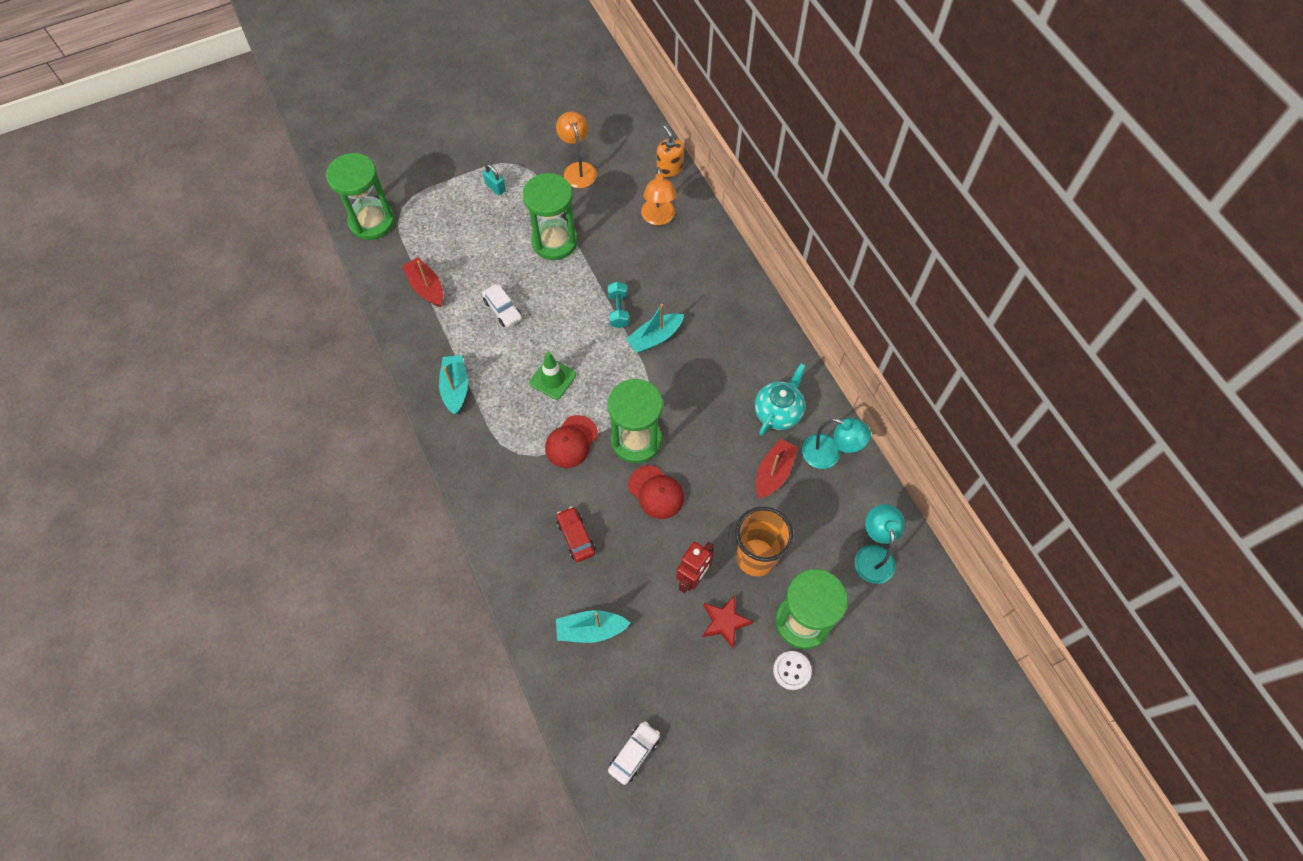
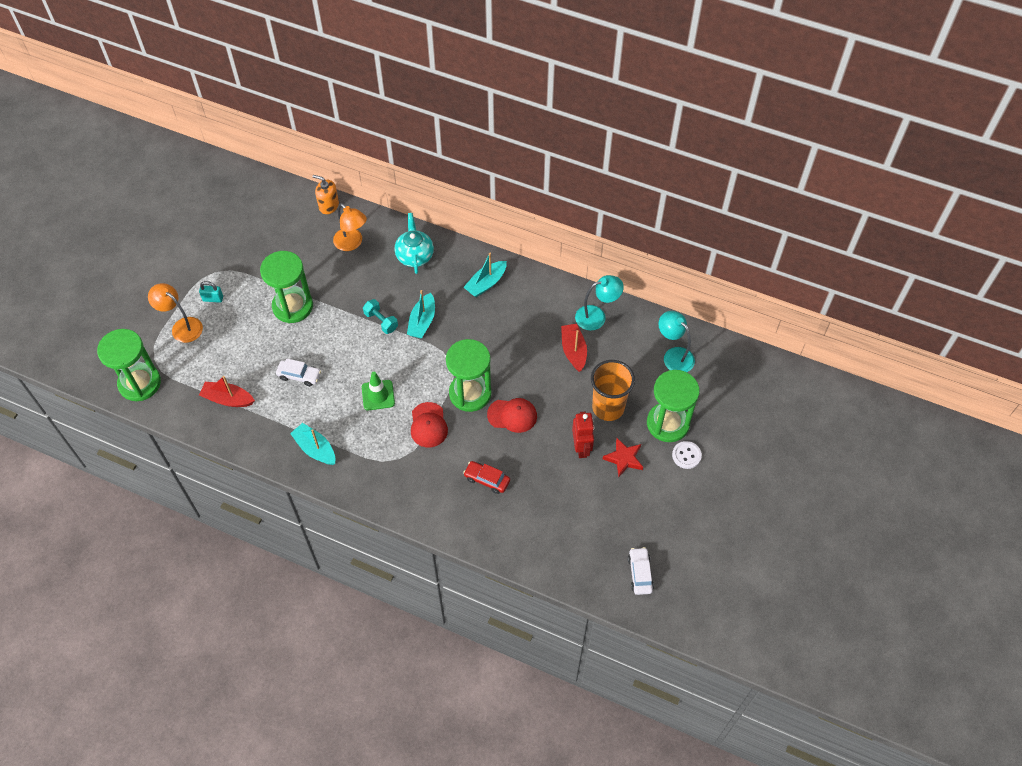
camera: 40 degrees left, 5 degrees down
orange lamp [556,111,597,188] -> orange lamp moved to [148,283,203,343]
turquoise boat [556,610,630,643] -> turquoise boat moved to [464,253,507,297]
turquoise teapot [755,363,806,436] -> turquoise teapot moved to [395,213,434,274]

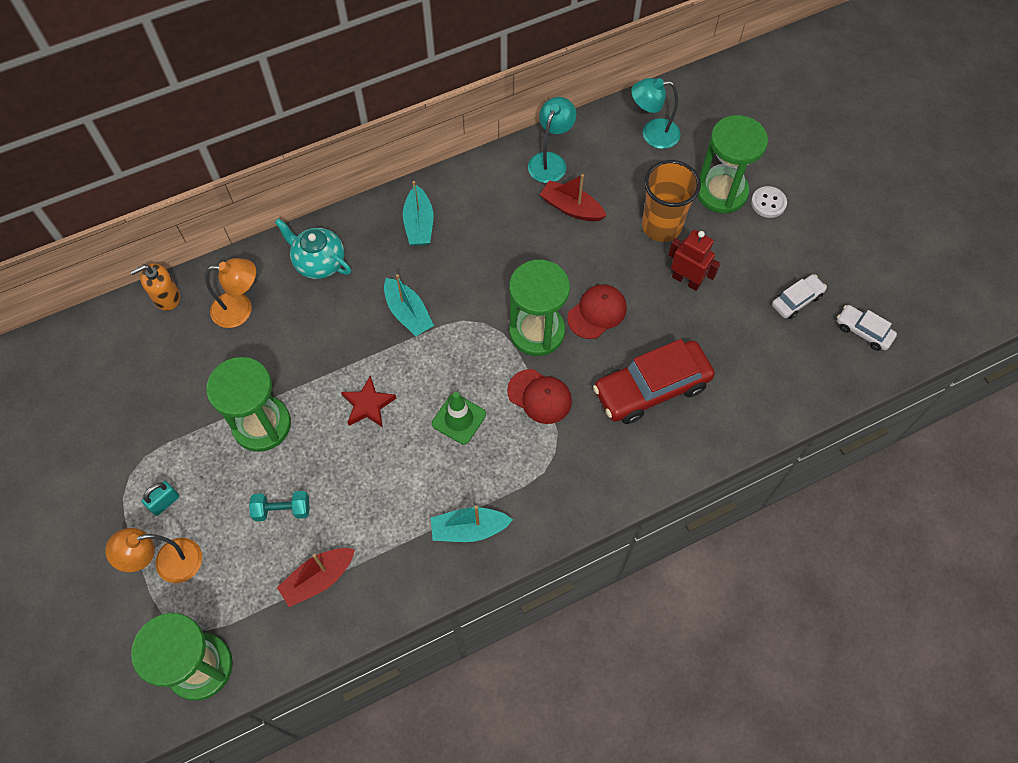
camera: 50 degrees left, 5 degrees up
white car [276,358,321,386] -> white car moved to [772,274,827,319]
turquoise dumbbell [363,299,398,334] -> turquoise dumbbell moved to [249,491,310,521]
red car [463,461,510,494] -> red car [593,339,715,424], size x1.98
red star [603,438,643,477] -> red star moved to [341,376,396,427]

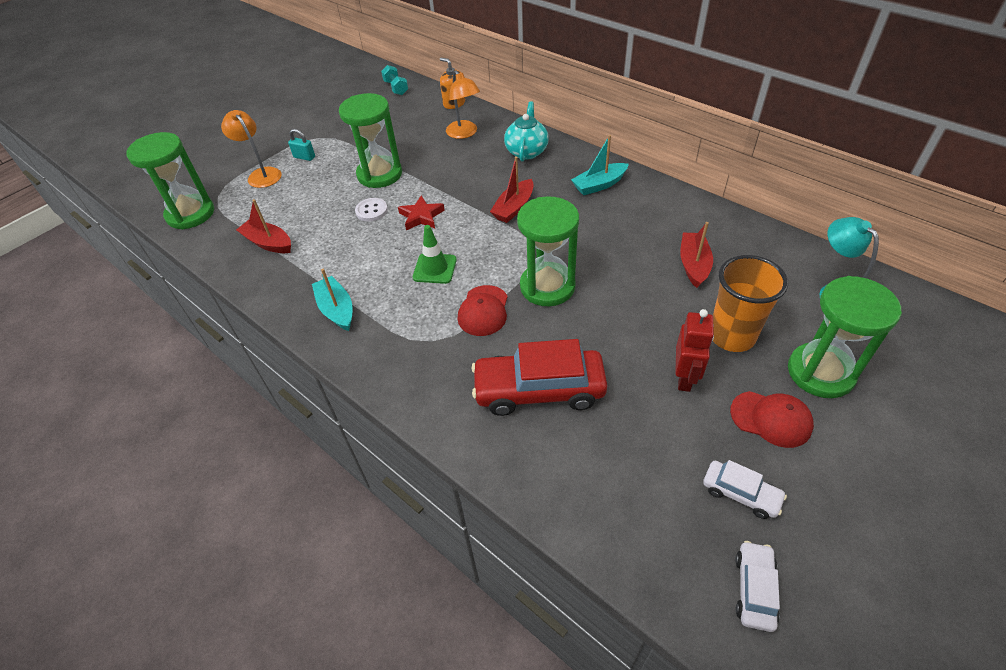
camera: 70 degrees right, 15 degrees down
turquoise dumbbell [249,491,310,521] -> turquoise dumbbell moved to [381,65,408,95]
turquoise boat [384,274,434,336] -> red boat [490,156,534,223]
turquoise lamp [528,97,577,183] -> none
red cap [567,284,627,339] -> red cap moved to [730,391,814,448]
red car [593,339,715,424] -> red car turned 45 degrees counterclockwise [471,339,607,416]
white button [751,186,787,218] -> white button moved to [355,198,388,222]

